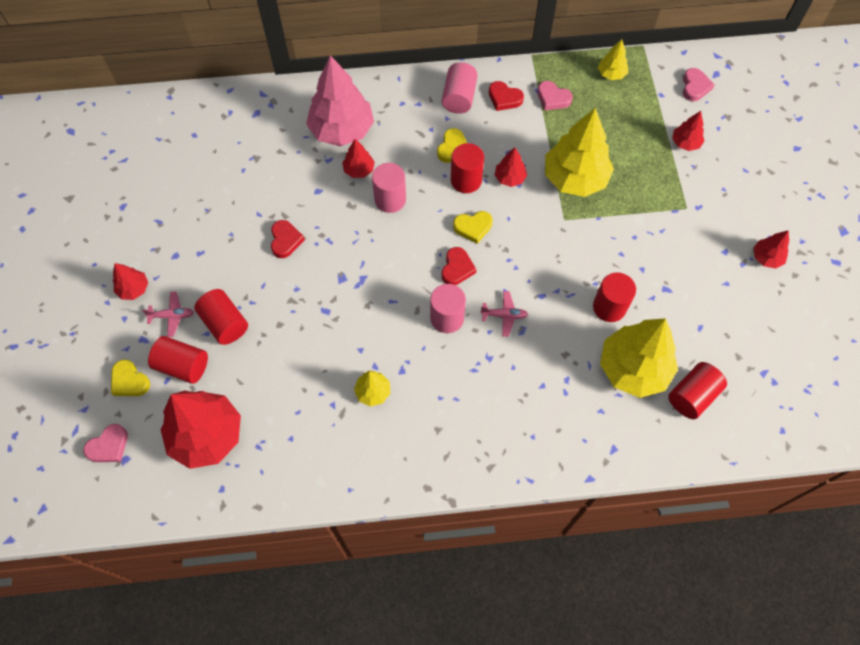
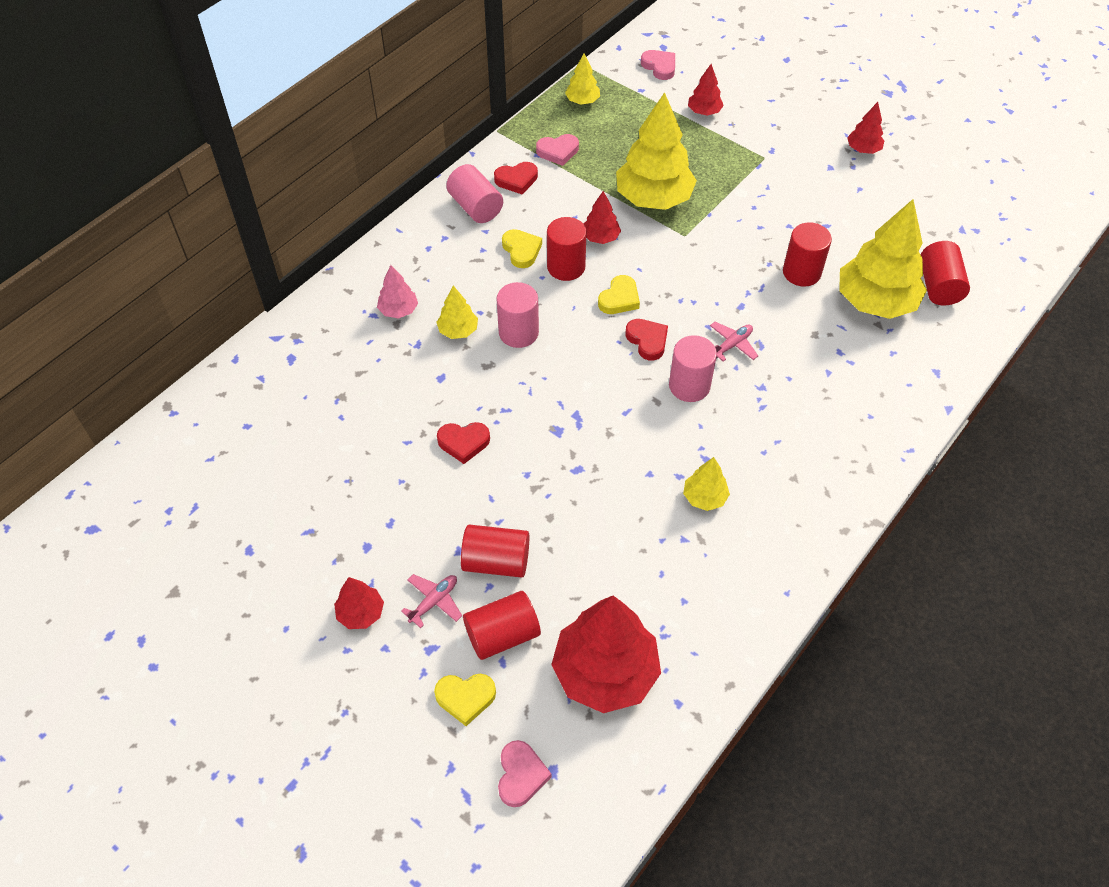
camera: 45 degrees left, 10 degrees down
red heart [271,220,305,258] -> red heart turned 135 degrees clockwise [437,422,490,464]
pink tree [306,55,374,146] -> pink tree [377,265,418,319], size x0.47
red tree [342,139,375,178] -> yellow tree [436,286,478,339]

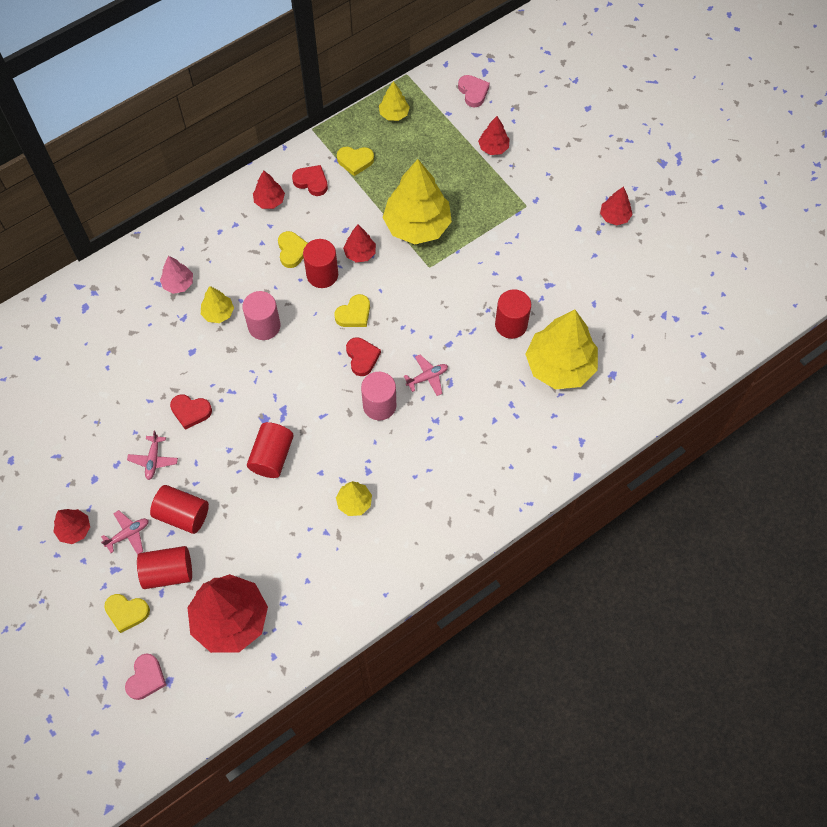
camera: 15 degrees right, 10 degrees up
pink cylinder [446,164,503,223] -> red tree [253,170,285,209]
red heart [494,162,538,194] -> red heart turned 150 degrees counterclockwise [292,165,328,196]
pink heart [536,134,579,166] -> yellow heart [337,147,374,176]
red cylinder [921,241,970,305] -> red cylinder moved to [247,422,294,478]
none -> pink plane [127,431,178,480]

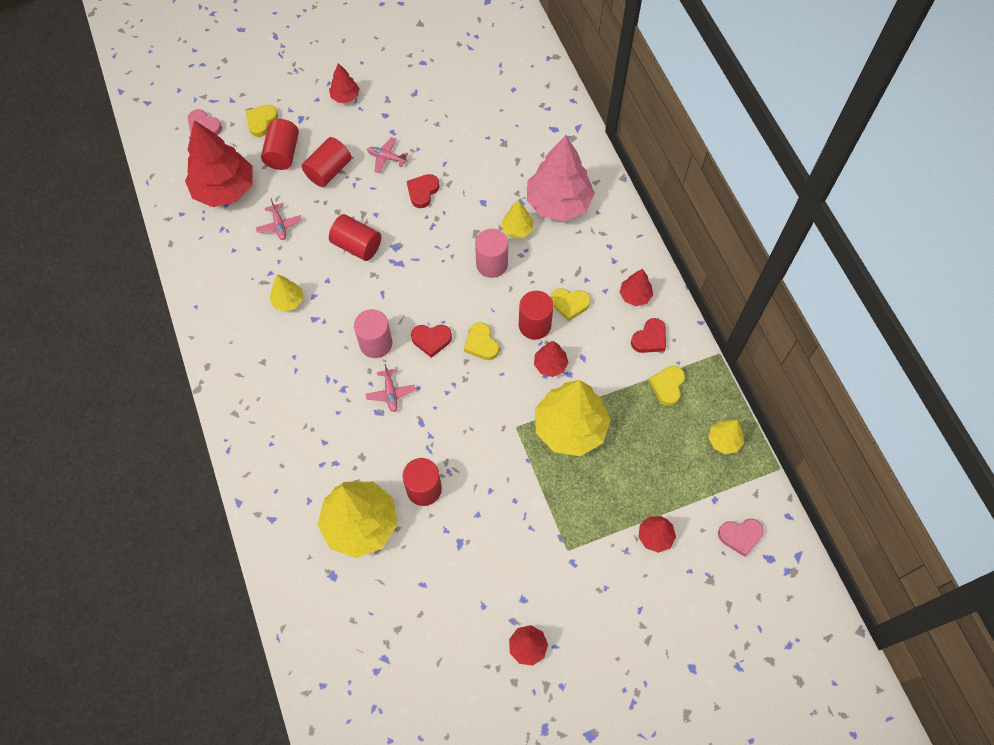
camera: 105 degrees right, 0 degrees up
pink plane [101,510,149,555] -> pink plane moved to [256,198,302,240]
pink tree [160,256,193,294] -> pink tree [527,135,595,221], size x2.11

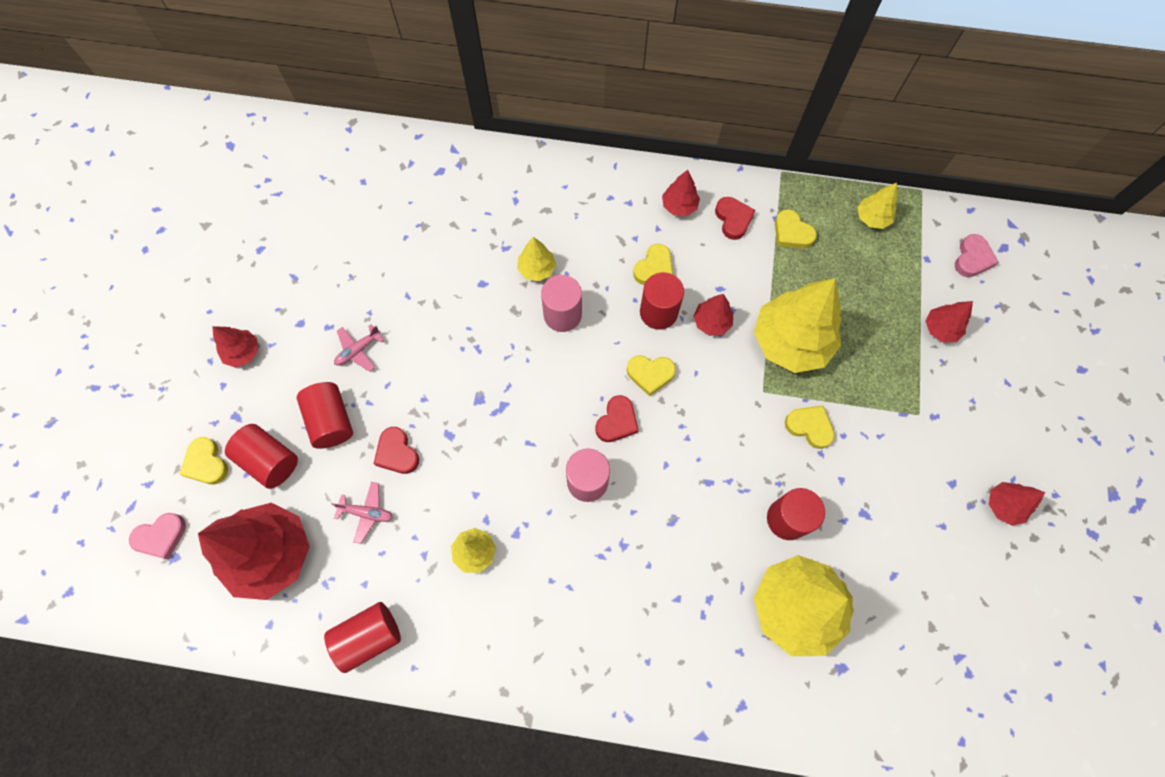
camera: 60 degrees left, 5 degrees up
red cylinder [329,214,381,261] -> red cylinder moved to [324,602,401,673]
pink plane [366,364,415,412] -> none
red heart [407,174,439,208] -> red heart moved to [374,427,419,474]
pink tree [527,135,595,221] -> none
none -> yellow heart [785,405,835,449]

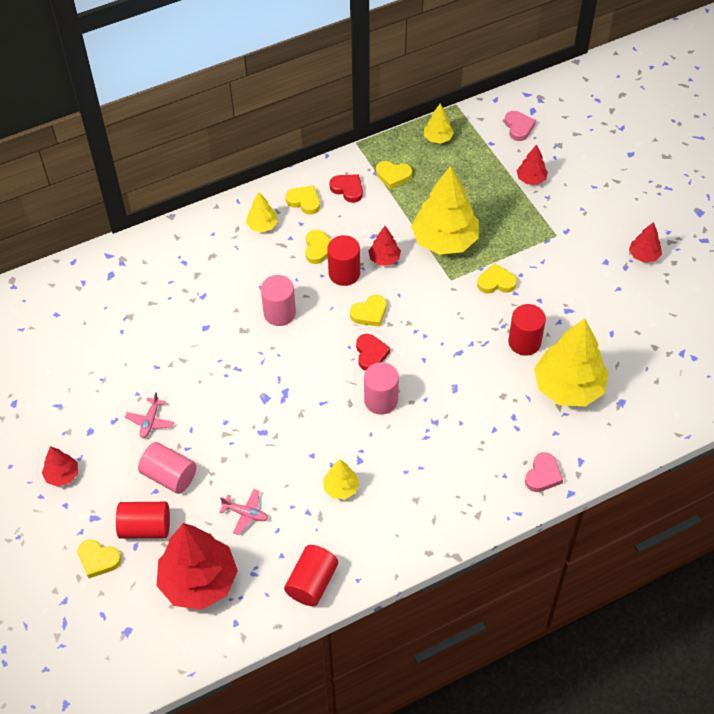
camera: 35 degrees left, 15 degrees down
pink heart [129,513,186,560] -> pink heart moved to [525,452,563,492]
red cylinder [297,382,353,449] -> pink cylinder [138,442,196,494]
pink plane [331,482,393,544] -> pink plane turned 45 degrees clockwise [219,489,268,535]
red heart [374,427,419,474] -> none
yellow tree [517,237,556,282] -> yellow tree moved to [246,192,278,232]
red tree [662,170,700,216] -> yellow heart [286,186,320,215]

